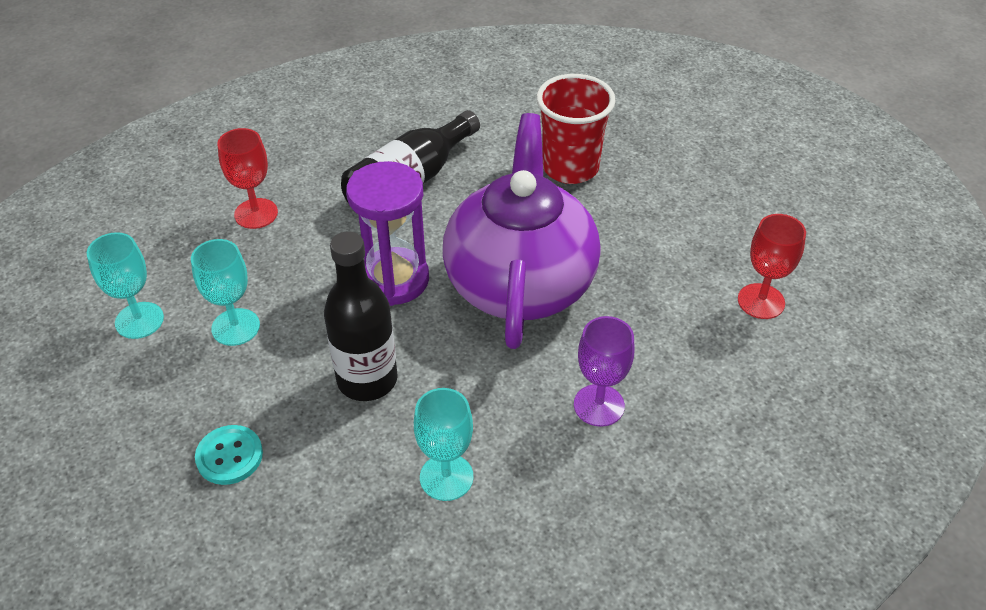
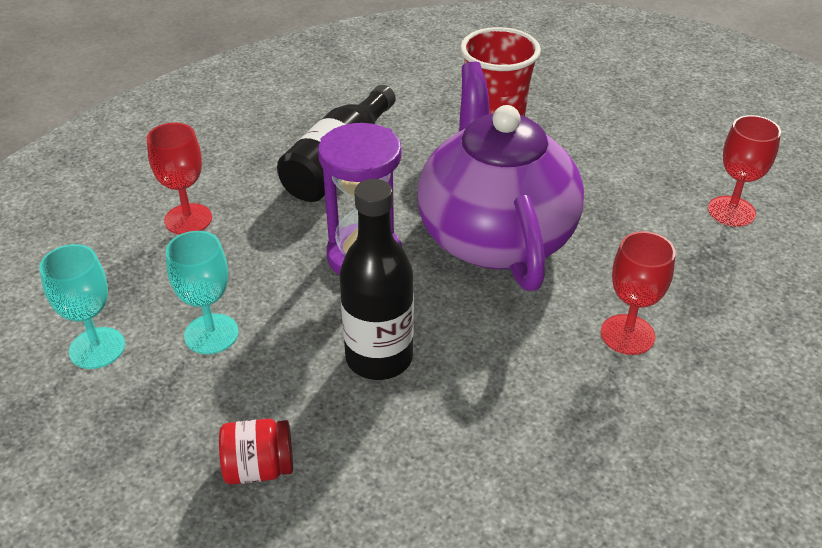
camera: 15 degrees left, 5 degrees down
turquoise button [195,425,263,485] -> red jar [219,419,293,485]
turquoise goblet [414,388,474,501] -> none
purple goblet [574,316,634,427] -> red goblet [601,231,676,355]

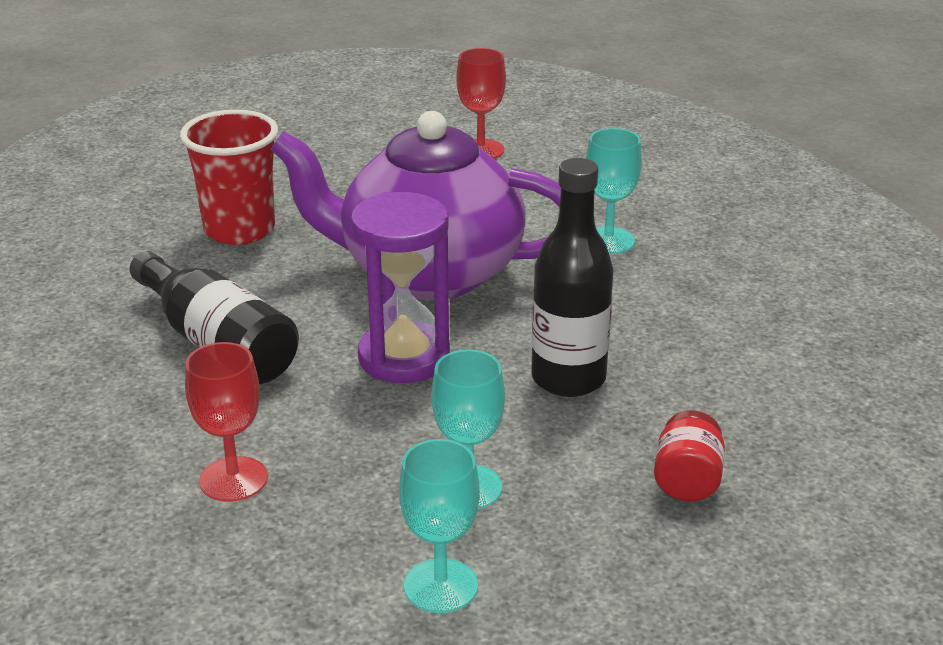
camera: 70 degrees left, 10 degrees down
red goblet [601,231,676,355] -> turquoise goblet [586,128,642,254]

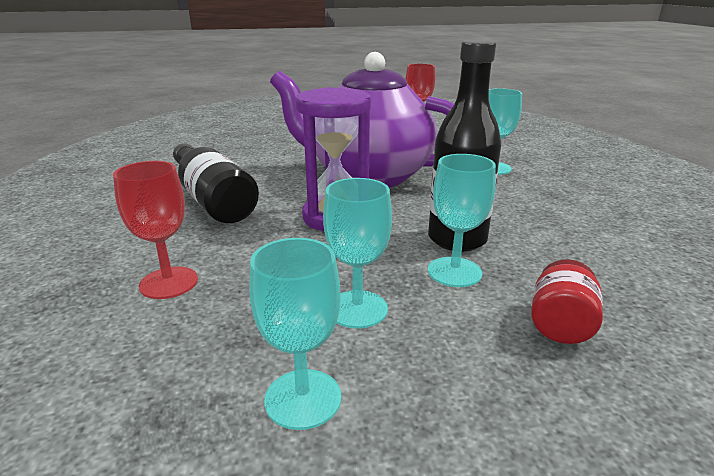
camera: 10 degrees right, 5 degrees down
red cup [180,110,278,245] -> none
none -> turquoise goblet [428,154,496,287]

